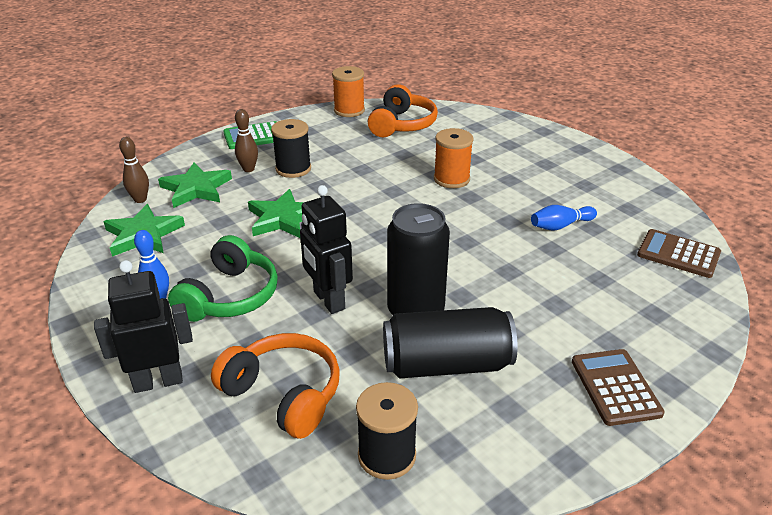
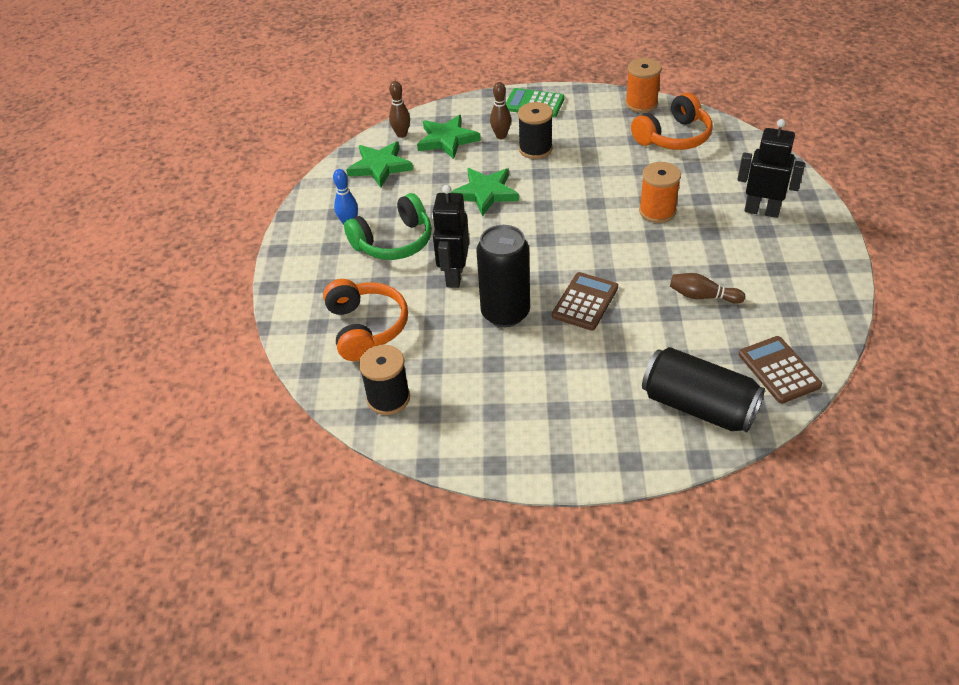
camera: 40 degrees right, 10 degrees up
black robot [94,260,193,393] -> black robot moved to [737,119,805,218]
black can [383,307,518,378] -> black can moved to [642,347,765,432]
blue bowling pin [531,205,597,231] -> brown bowling pin [670,273,745,304]
brown calculator [572,349,665,426] -> brown calculator moved to [552,272,618,331]

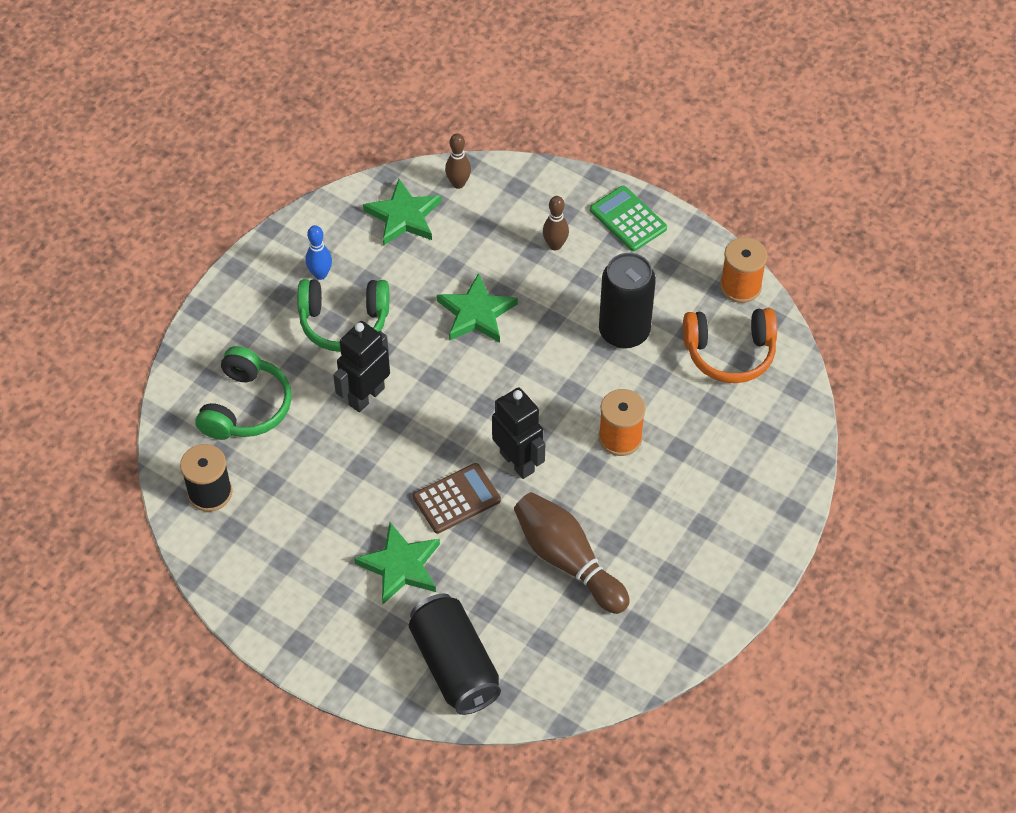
camera: 30 degrees right, 10 degrees up
orange headphones [323,279,408,361] -> green headphones [195,346,292,440]
green star [417,115,481,159] -> green star moved to [354,522,440,604]
black can [476,225,530,327] -> black can moved to [599,253,656,349]
black spool [518,102,553,159] -> none
brown bowling pin [670,273,745,304] -> brown bowling pin [514,492,630,614], size x1.81
black robot [737,119,805,218] -> black robot moved to [492,387,545,479]
brown calculator [739,336,822,404] -> none

